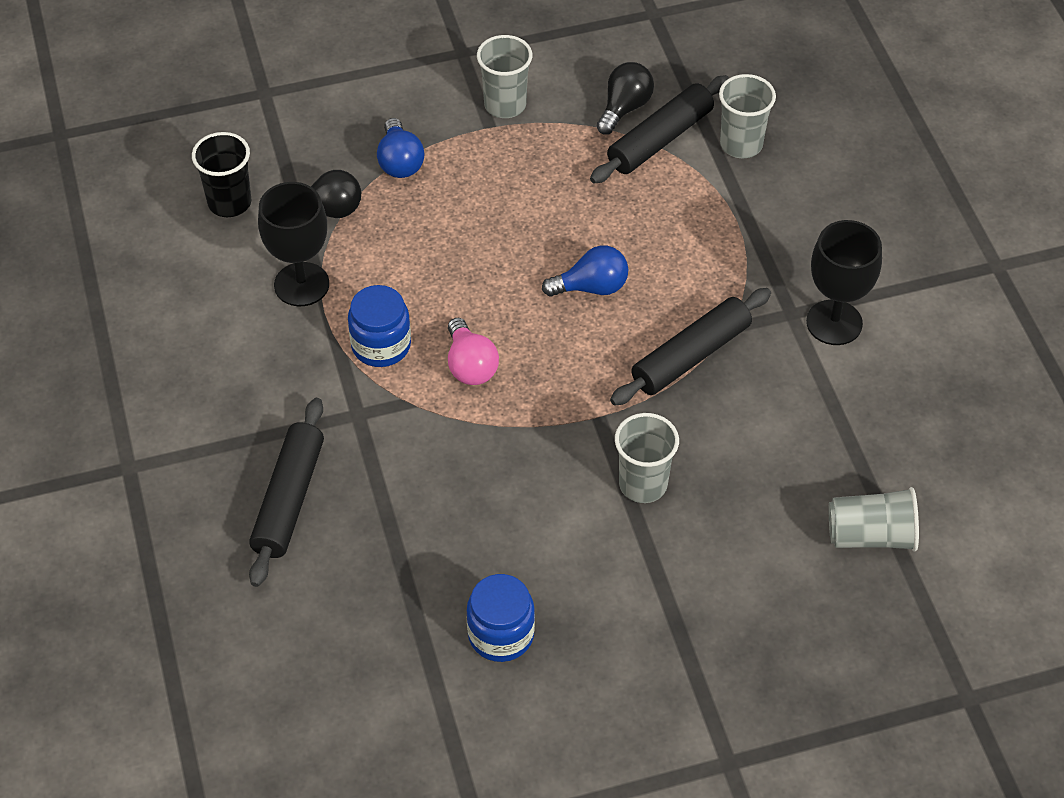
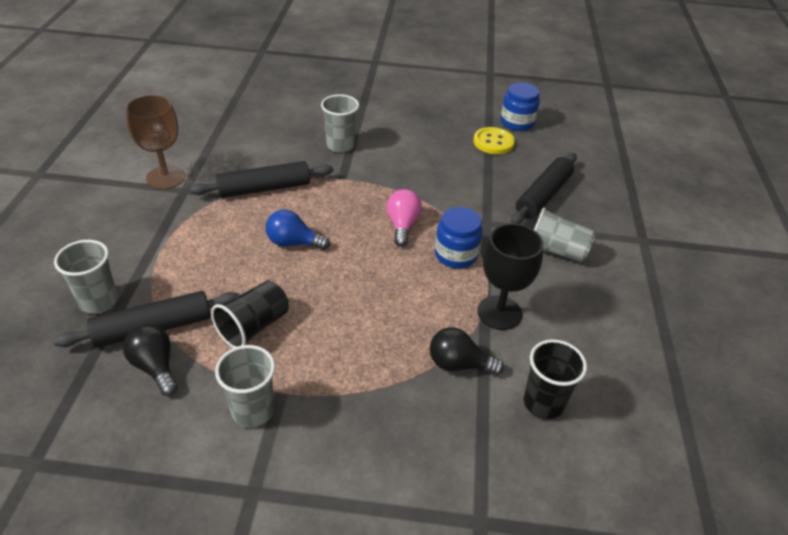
camera: 160 degrees left, 10 degrees down
blue light bulb [377,118,424,178] -> none
blue jar [467,574,535,662] -> blue jar moved to [501,82,540,131]
black light bulb [597,62,654,135] -> black light bulb turned 90 degrees clockwise [123,324,178,396]
black goblet [806,220,882,345] -> brown goblet [126,95,185,190]
grey cup [829,487,919,552] -> grey cup moved to [534,207,595,262]
none -> black cup [211,280,289,348]
none -> yellow button [473,127,515,154]

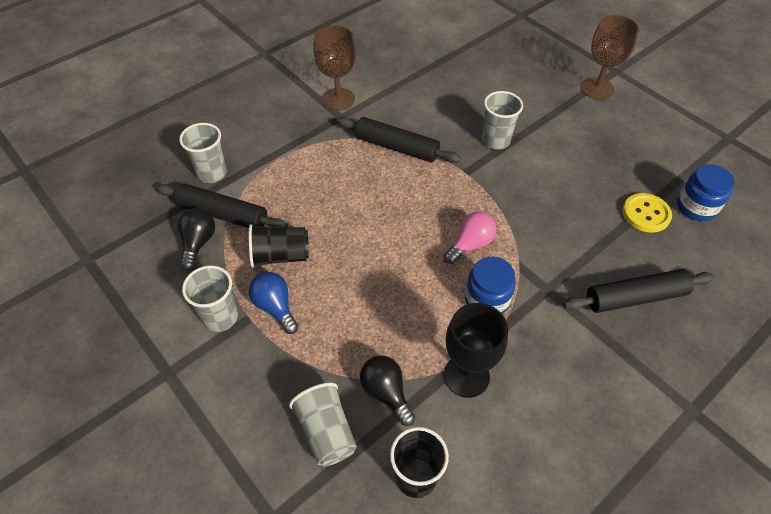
camera: 45 degrees right, 10 degrees up
blue light bulb [266,209,330,250] -> blue light bulb moved to [249,272,299,334]
grey cup [534,207,595,262] -> grey cup moved to [289,382,357,466]
none -> brown goblet [581,15,639,100]

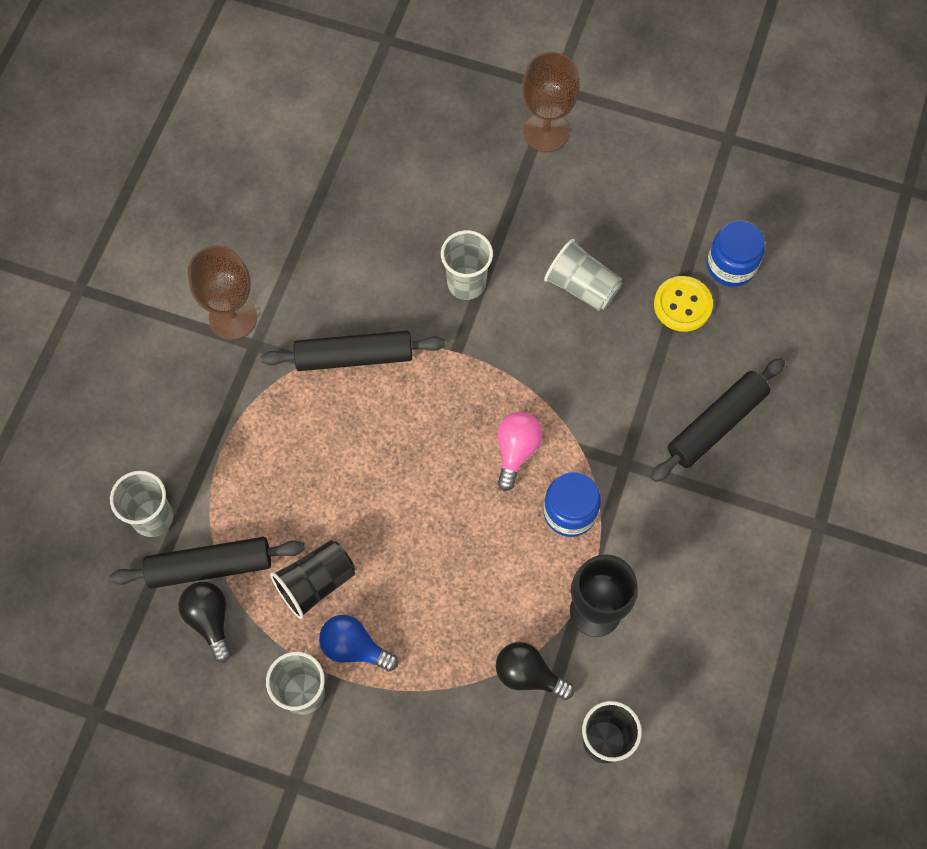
camera: 30 degrees left, 15 degrees up
grey cup [289,382,357,466] -> grey cup moved to [544,239,622,311]

